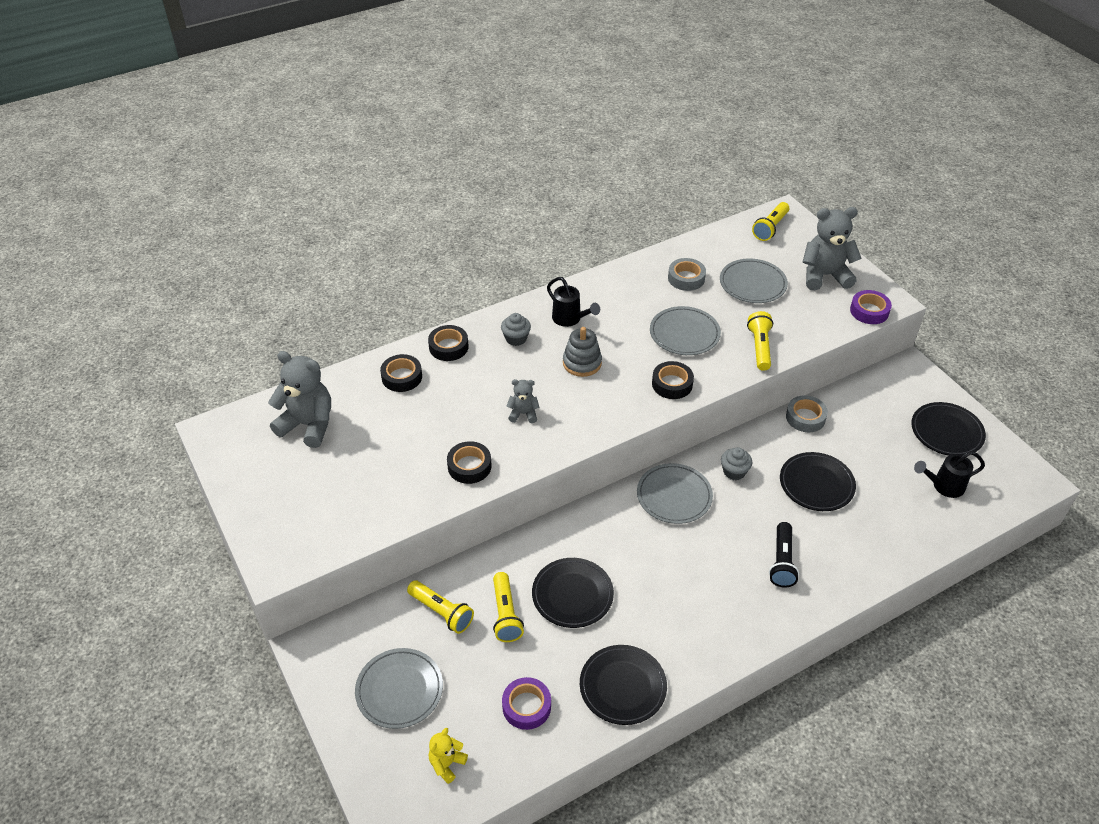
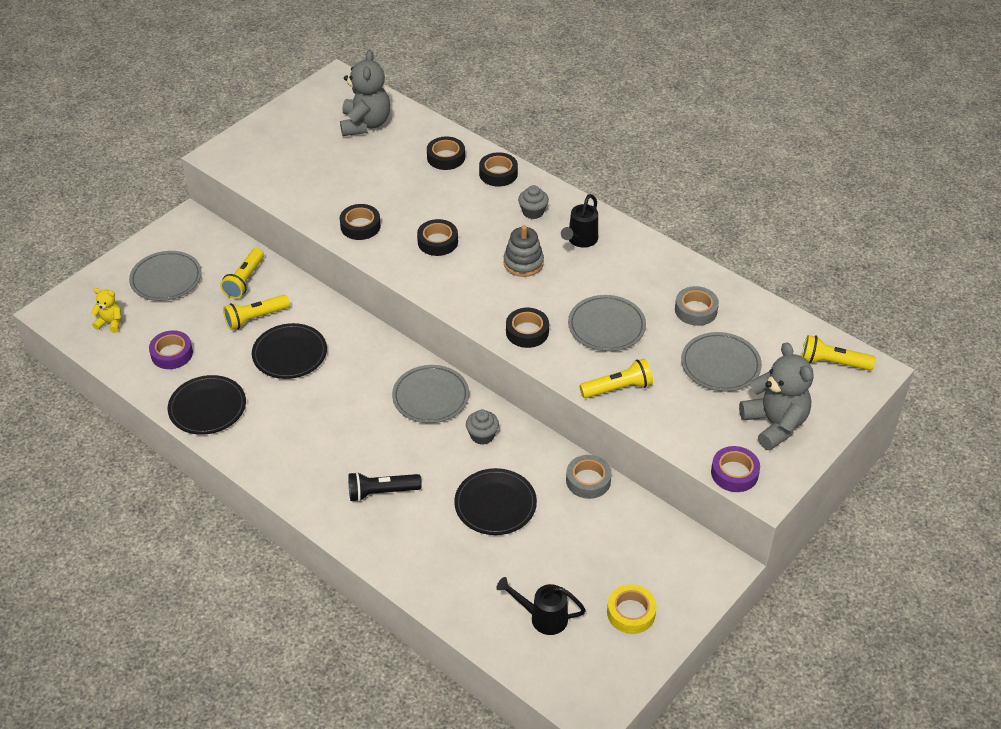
camera: 70 degrees right, 0 degrees up
grey teddy bear [506,379,540,423] -> black tape [417,219,458,256]
black plate [911,402,986,456] -> yellow tape [607,584,657,634]
black watering can [914,451,985,498] -> black watering can turned 45 degrees counterclockwise [496,577,586,635]

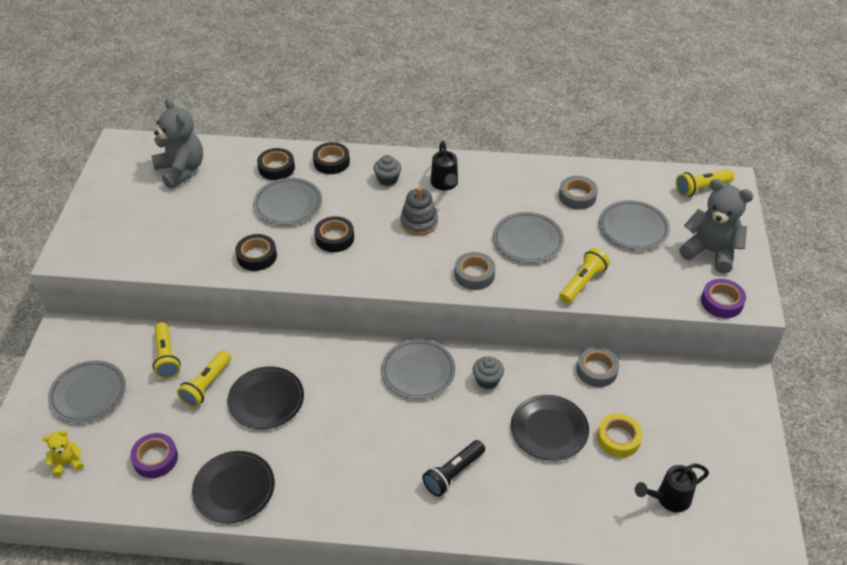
camera: 35 degrees left, 0 degrees up
black tape [506,308,549,348] -> grey tape [454,252,495,290]
yellow tape [607,584,657,634] -> yellow tape moved to [597,413,643,458]
none -> grey plate [253,178,322,225]

